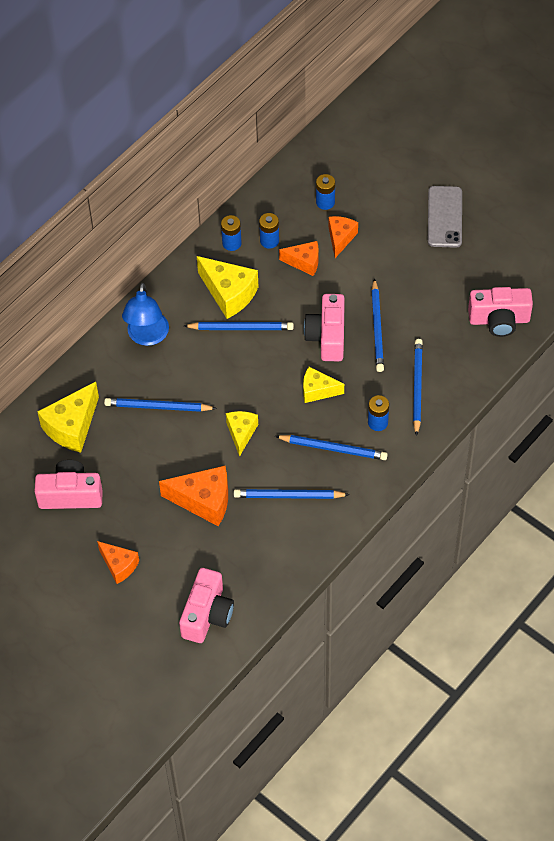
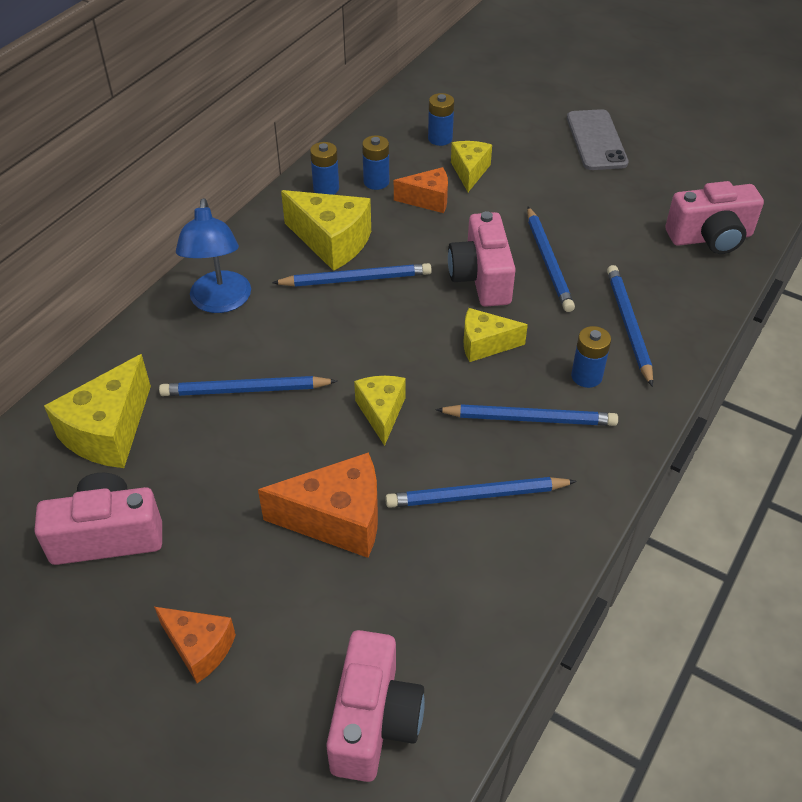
camera: 10 degrees left, 10 degrees down
orange cheese [329,216,358,258] -> yellow cheese [451,141,492,192]

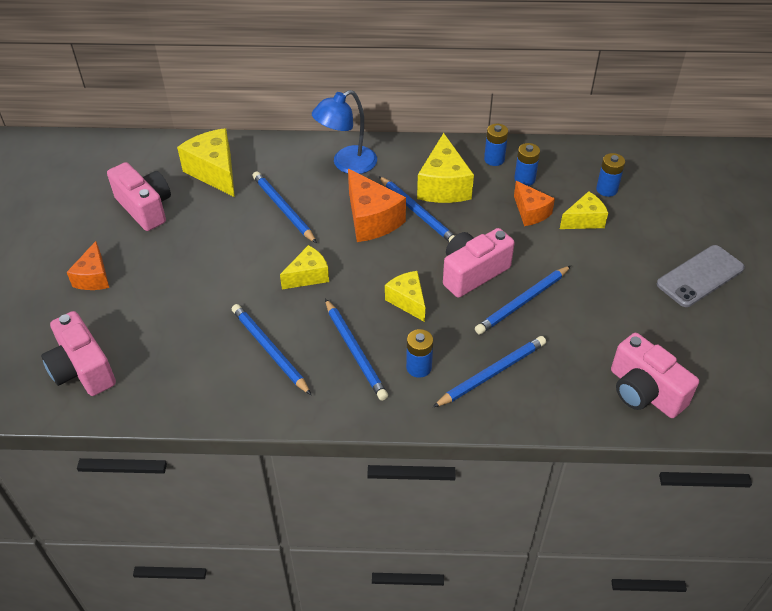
camera: 60 degrees right, 0 degrees up
yellow cheese [44,354,151,468] -> yellow cheese turned 60 degrees clockwise [177,128,235,197]
orange cheese [258,452,378,558] -> orange cheese moved to [348,169,406,242]
pink camera [326,630,425,782] -> pink camera turned 75 degrees clockwise [41,311,116,396]

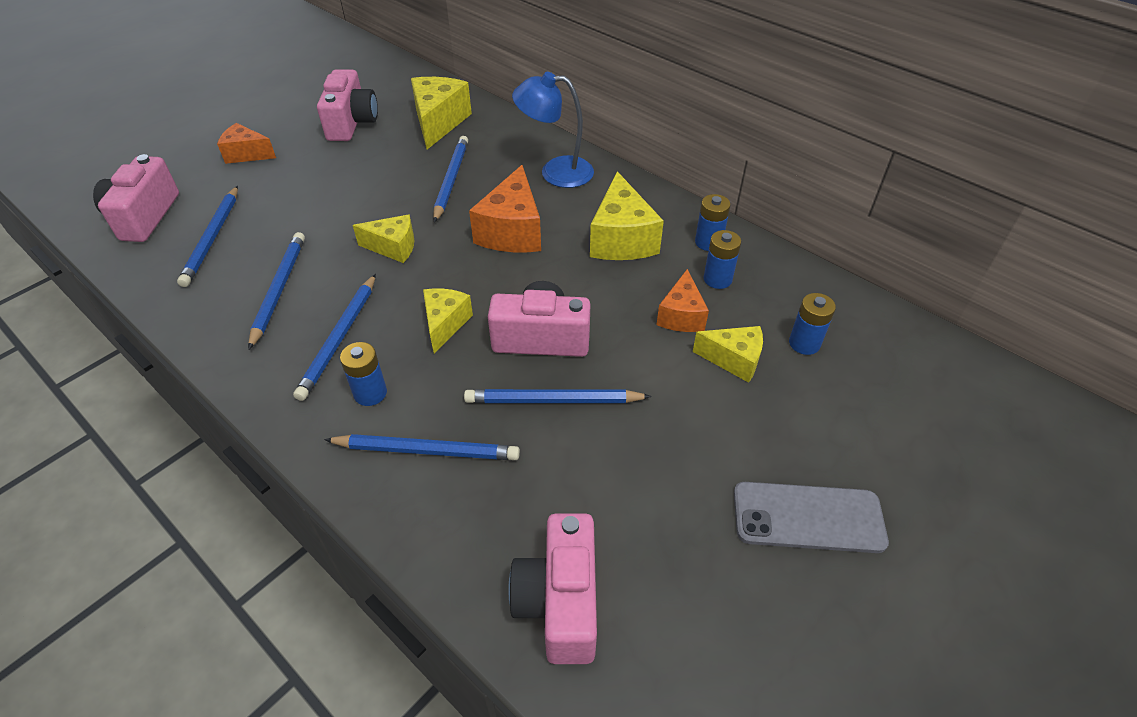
camera: 40 degrees right, 0 degrees up
orange cheese [67,241,109,290] -> orange cheese turned 60 degrees clockwise [217,123,276,164]
blue pencil [379,176,455,242] -> blue pencil moved to [177,186,238,287]
yellow cheese [417,133,474,203] -> yellow cheese turned 45 degrees counterclockwise [590,171,664,260]

